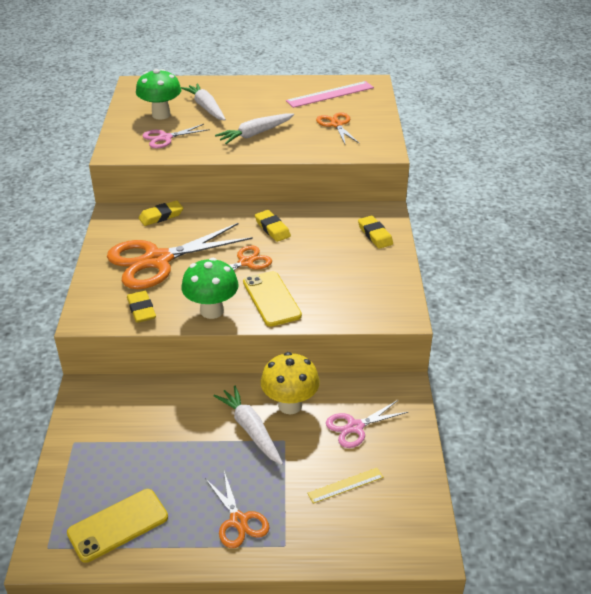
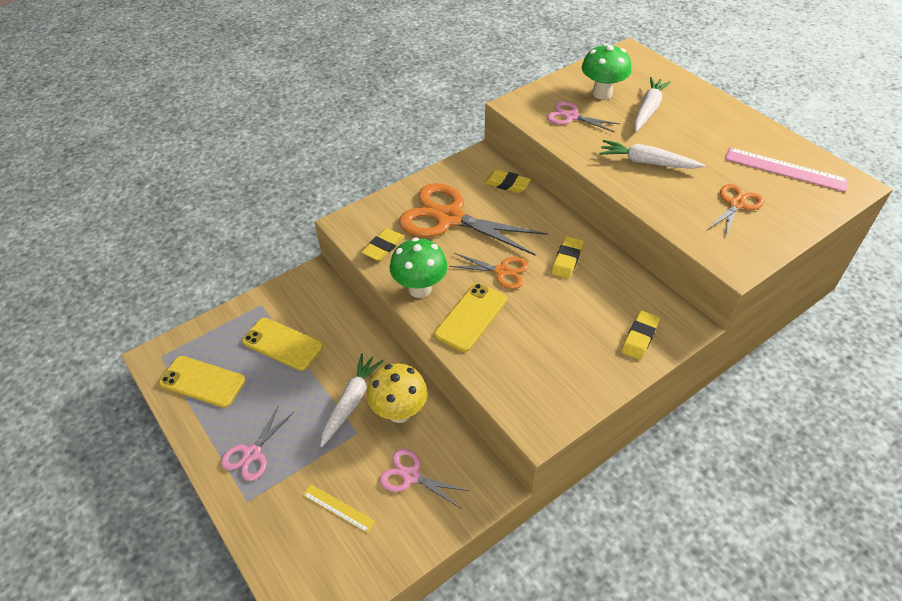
camera: 55 degrees right, 10 degrees up
orange scissors [205,471,269,548] -> pink scissors [221,405,294,481]
none -> yellow phone [242,317,323,371]

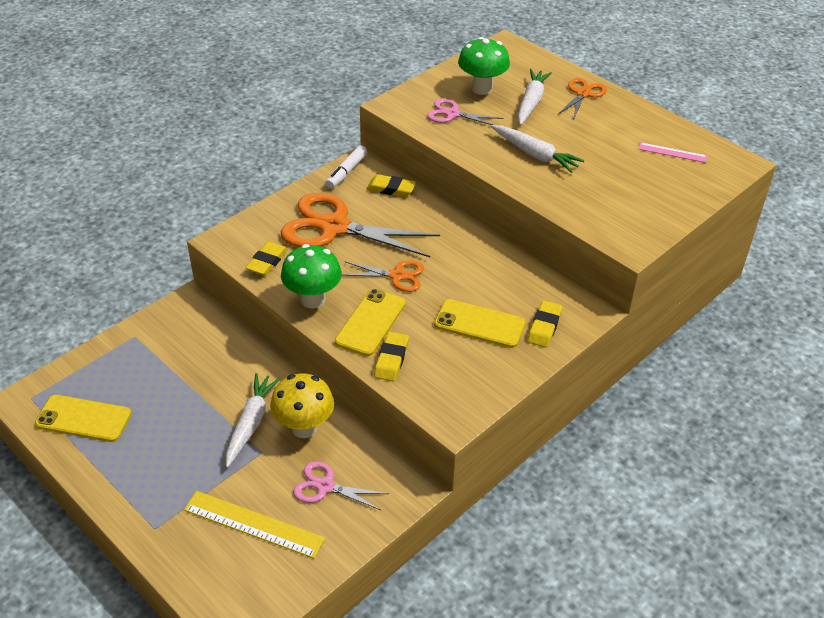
camera: 10 degrees left, 5 degrees down
pink scissors [221,405,294,481] -> none
yellow phone [242,317,323,371] -> yellow phone moved to [434,299,526,348]
yellow ruler [303,484,375,533] -> yellow ruler [184,491,325,559], size x1.75
yellow eraser [551,236,583,279] -> yellow eraser moved to [374,332,409,382]
white carrot [599,140,705,169] -> white carrot turned 150 degrees counterclockwise [491,125,585,173]
orange scissors [707,184,764,237] -> orange scissors moved to [557,78,607,118]
pink ruler [725,147,849,192] -> pink ruler [638,142,707,163], size x0.57
none -> white marker [326,145,367,189]

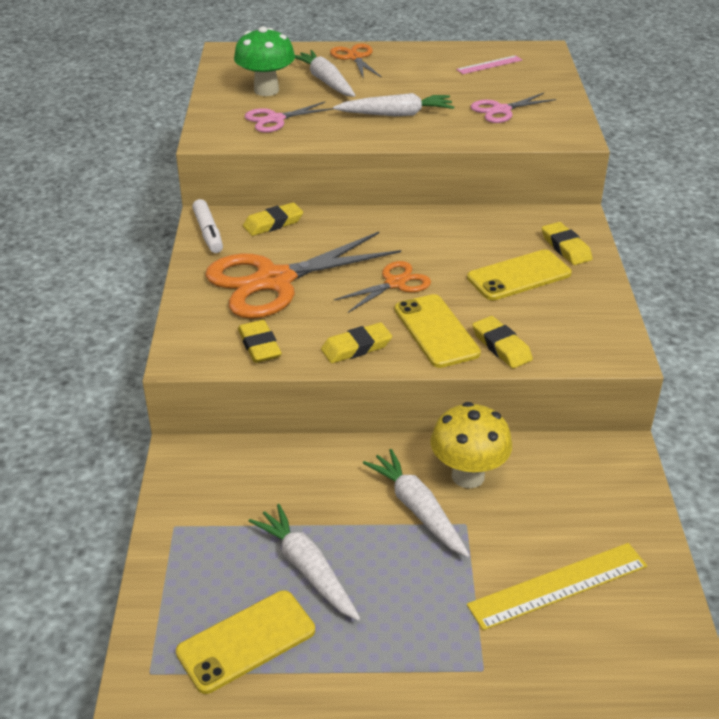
camera: 45 degrees left, 5 degrees down
green mushroom [281,244,342,309] -> yellow eraser [321,322,392,363]
pink scissors [293,461,389,511] -> pink scissors moved to [471,93,556,123]
none -> white carrot [249,504,361,621]

